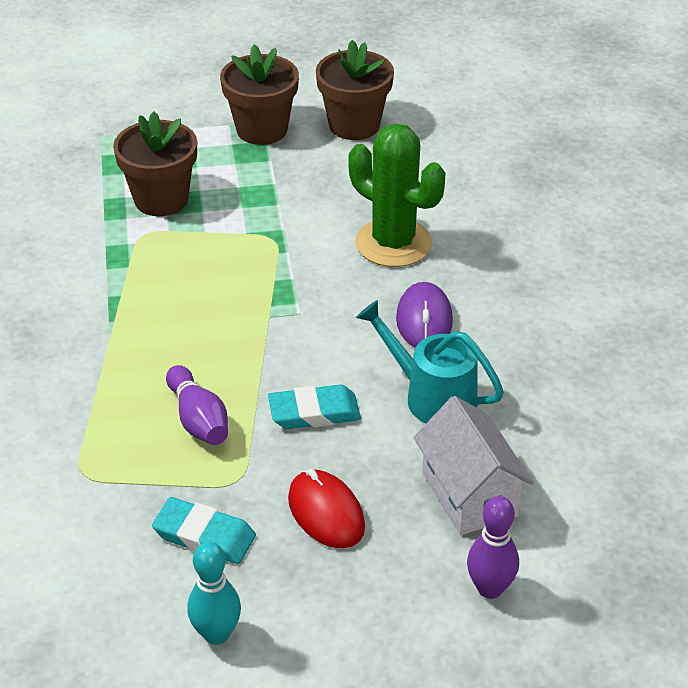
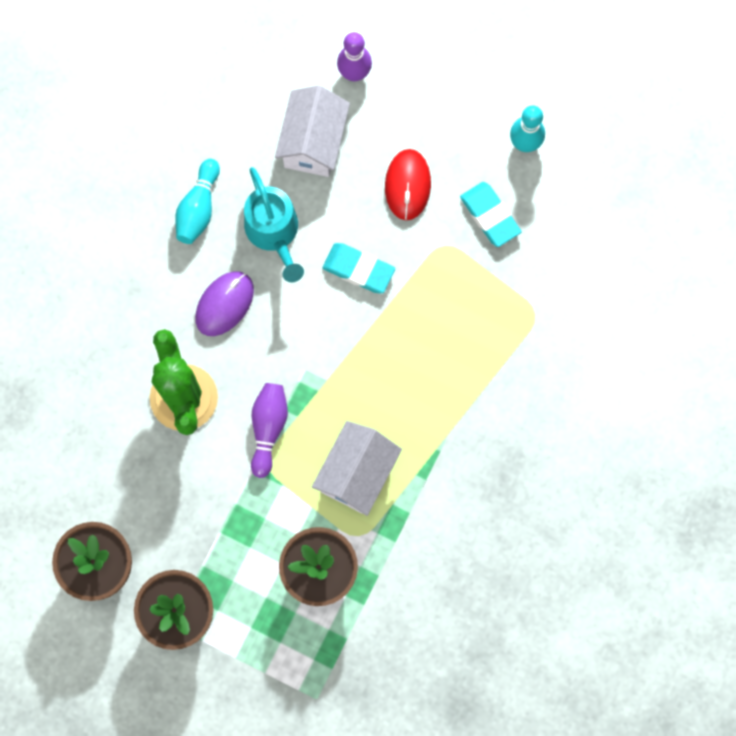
camera: 145 degrees left, 35 degrees up
purple bowling pin [166,365,228,445] -> purple bowling pin moved to [251,383,288,478]
none -> turquoise bowling pin [175,159,220,244]
none -> white house [312,421,402,516]

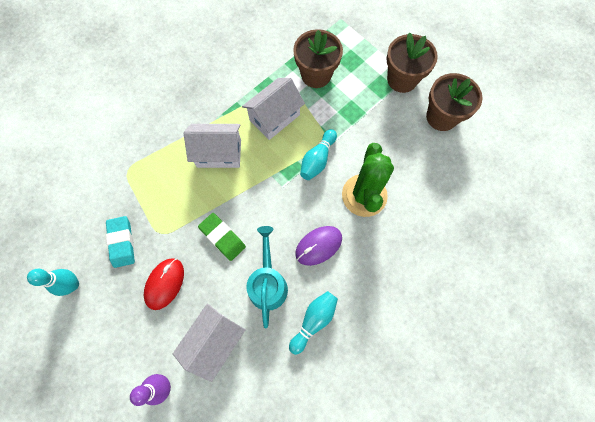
camera: 160 degrees left, 5 degrees down
purple bowling pin [251,383,288,478] -> turquoise bowling pin [300,129,337,180]
turquoise eraser [323,243,395,294] -> green eraser [198,213,246,261]
none -> white house [184,124,241,168]

